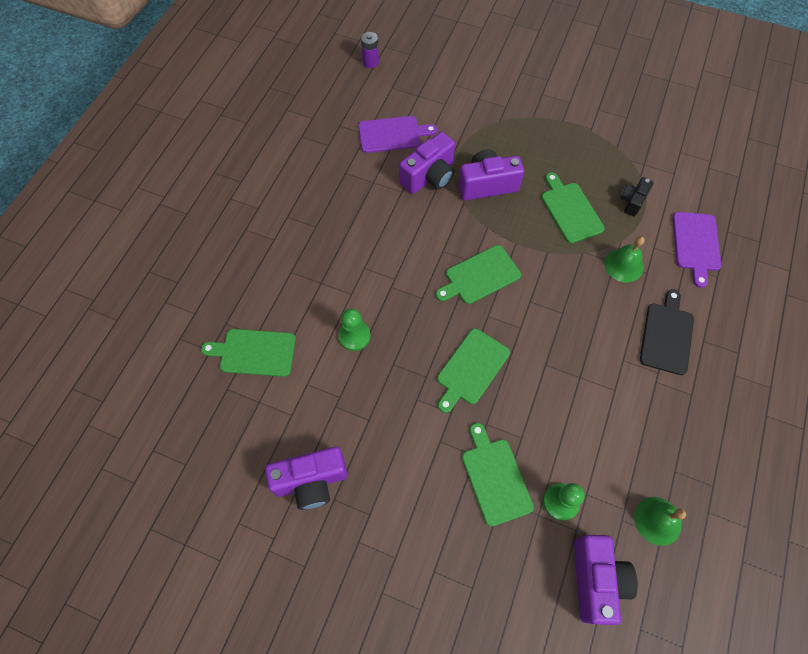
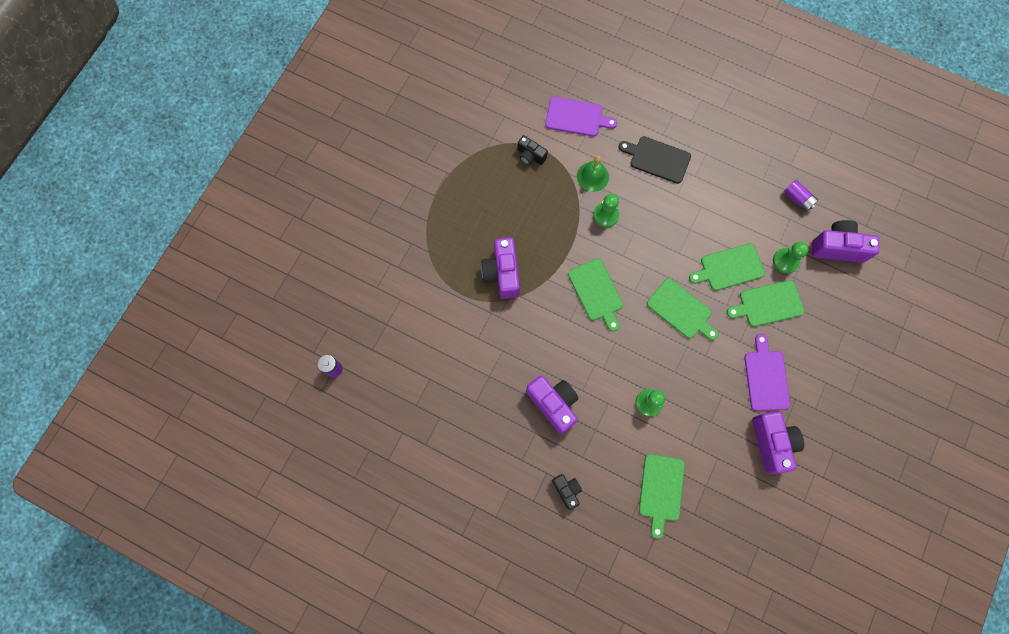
camera: 85 degrees left, 10 degrees up
purple cutting board [358,116,437,153] -> purple cutting board moved to [744,334,790,411]
purple camera [399,132,455,194] -> purple camera moved to [526,375,579,434]
green cutting board [541,172,605,243] -> green cutting board moved to [689,243,765,291]
green bell [634,497,686,546] -> purple battery [784,180,818,212]
none -> black camera [552,474,582,510]
none -> green pawn [593,194,619,227]

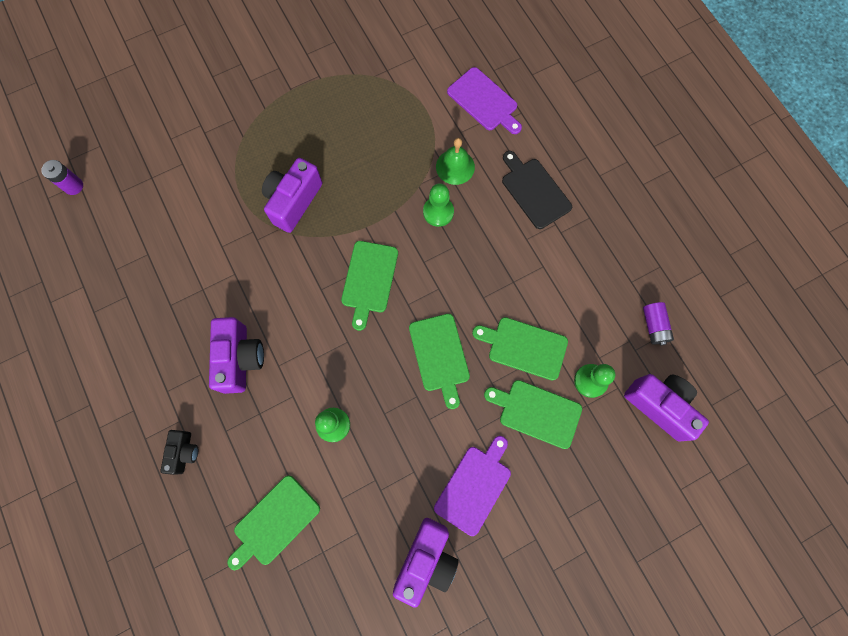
camera: 35 degrees right, 0 degrees up
black camera [517,135,548,165] -> none

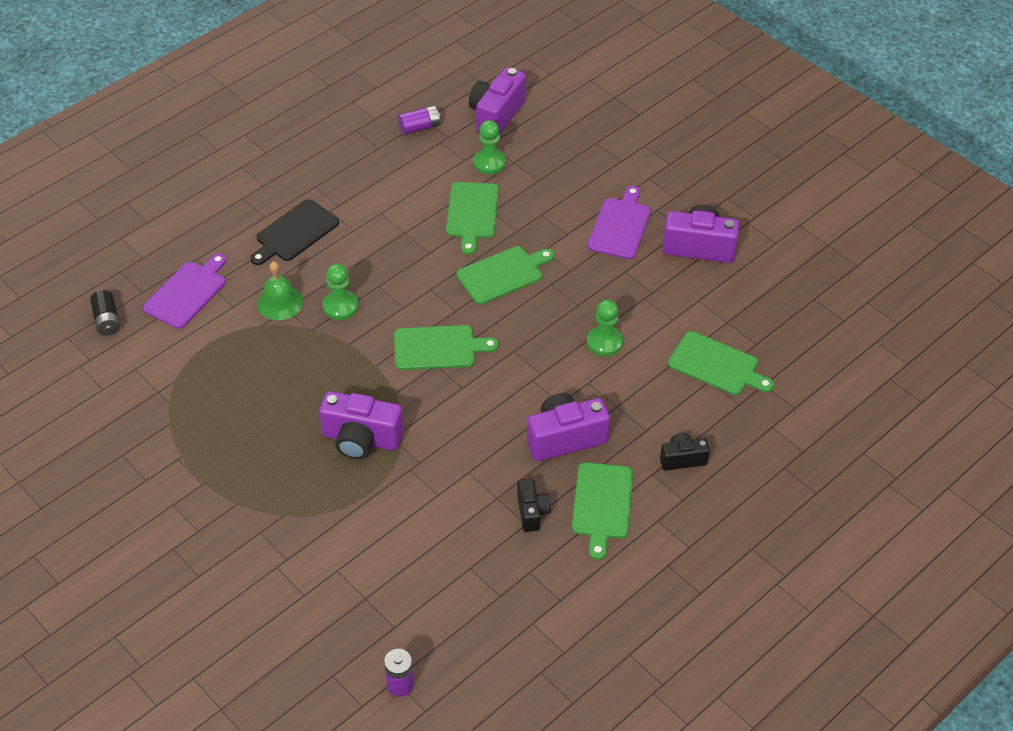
camera: 105 degrees left, 25 degrees down
purple cutting board [434,436,511,536] -> purple cutting board turned 90 degrees clockwise [588,186,651,259]
green cutting board [484,380,582,449] -> green cutting board moved to [572,462,633,560]
none -> black battery [90,290,120,336]
none -> black camera [517,478,551,532]

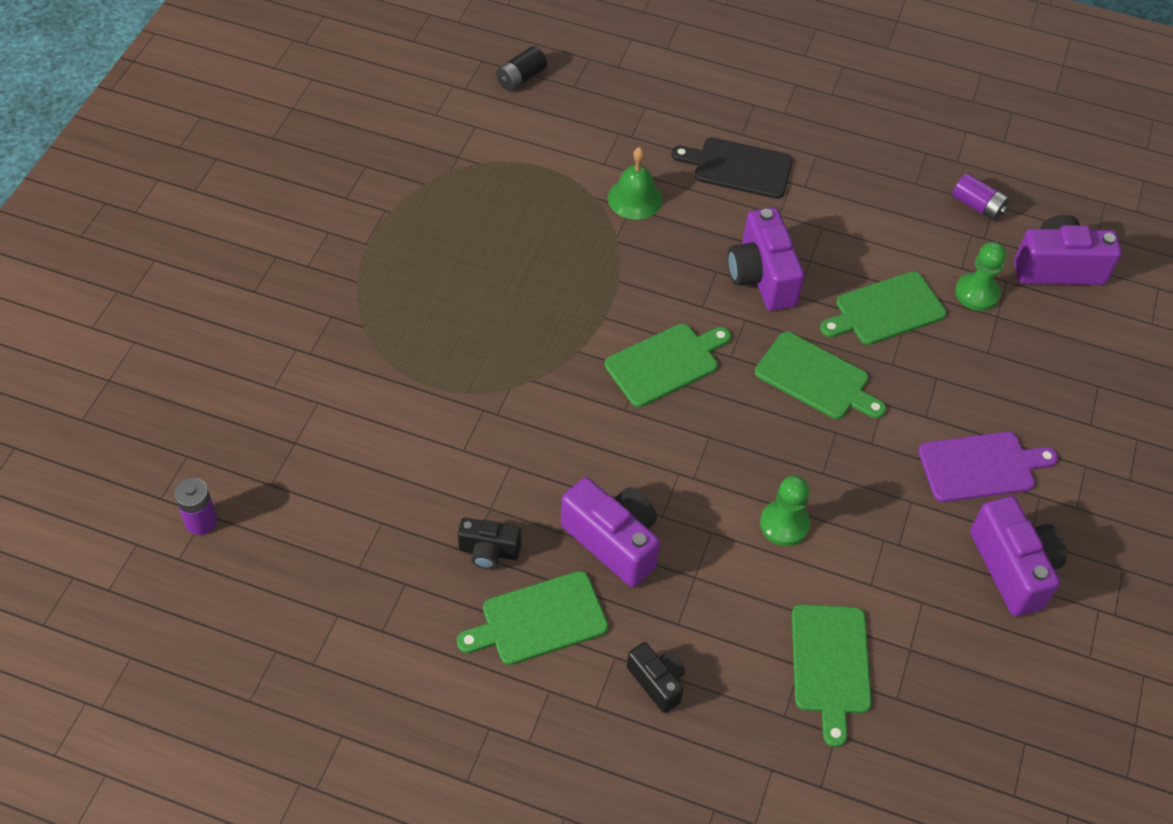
camera: 60 degrees right, 5 degrees up
purple cutting board [143,253,227,329] -> none
purple camera [319,391,404,459] -> purple camera moved to [727,207,804,311]
green pawn [323,264,358,320] -> none
green cutting board [394,325,499,370] -> green cutting board turned 90 degrees counterclockwise [605,323,731,407]
black camera [517,478,551,532] -> black camera turned 45 degrees clockwise [458,518,521,569]

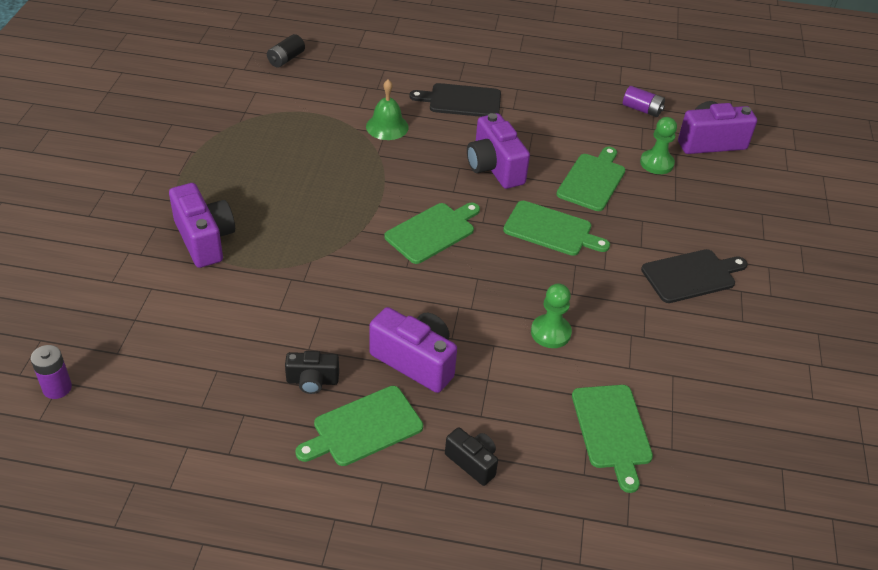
camera: 10 degrees left, 10 degrees down
green cutting board [820,271,946,345] -> green cutting board turned 150 degrees clockwise [556,147,625,211]
purple cutting board [918,432,1058,502] -> black cutting board [641,249,747,303]
purple camera [970,496,1067,617] -> purple camera moved to [169,183,235,268]

